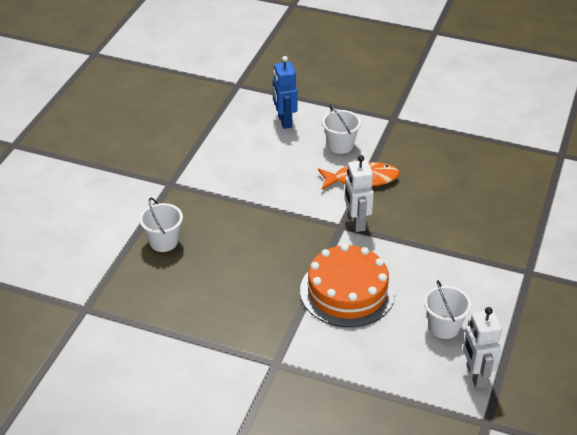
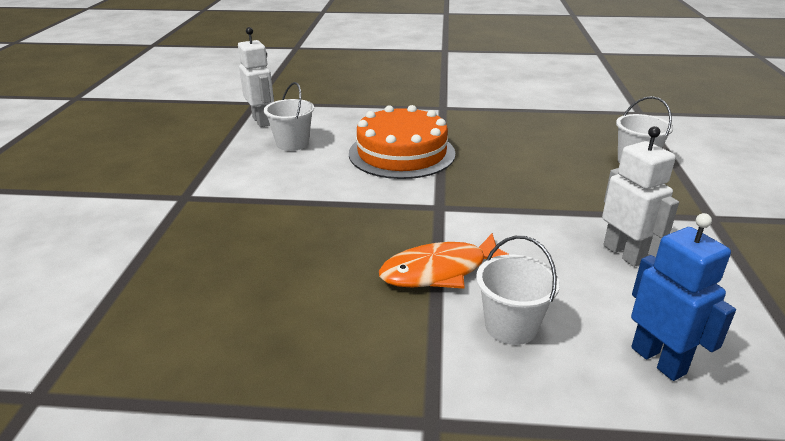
camera: 165 degrees right, 10 degrees down
white robot [344,155,374,232] -> white robot moved to [602,126,679,267]

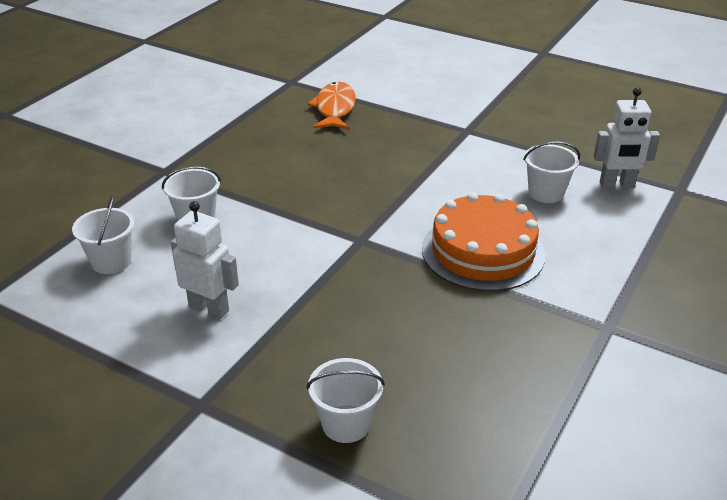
camera: 115 degrees right, 5 degrees up
orange fish [379,233,510,289] -> orange fish moved to [307,82,356,129]
white robot [602,126,679,267] -> white robot turned 150 degrees counterclockwise [171,201,239,319]
blue robot [631,213,736,381] -> white bucket [72,195,134,274]

